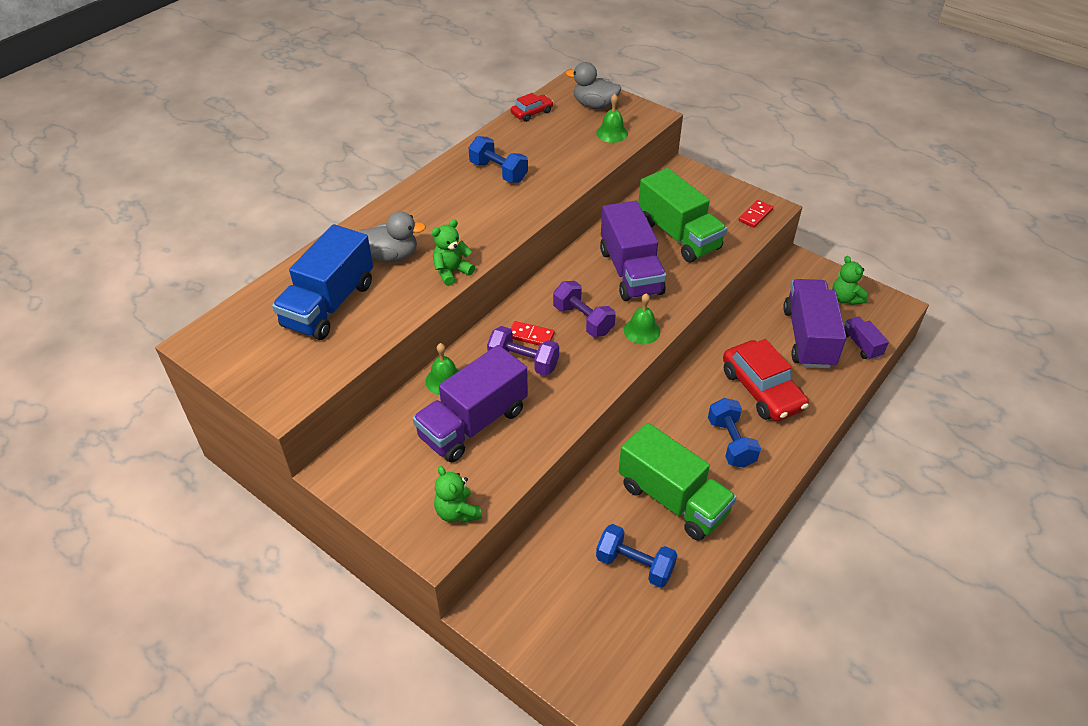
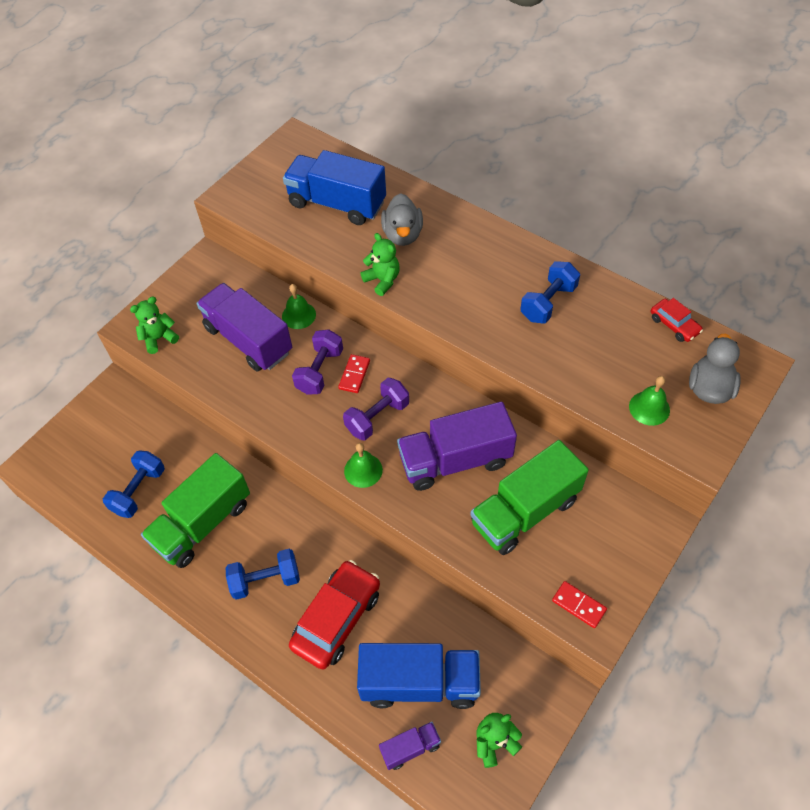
camera: 90 degrees right, 10 degrees up
red car [723,339,809,421] -> red car turned 150 degrees clockwise [289,560,380,669]
purple truck [783,279,847,368] -> blue truck [357,643,481,709]

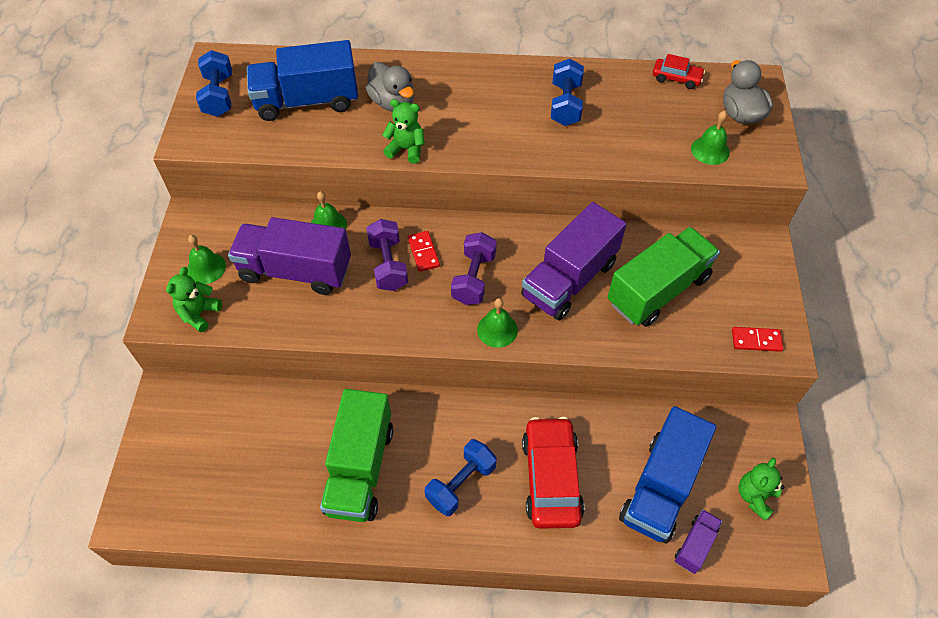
camera: 35 degrees left, 0 degrees up
blue dumbbell [103,450,165,518] -> blue dumbbell moved to [196,50,232,117]
blue truck [357,643,481,709] -> blue truck turned 150 degrees clockwise [619,406,716,543]
green truck [470,440,589,555] -> green truck turned 150 degrees counterclockwise [608,227,720,327]
none -> green bell [187,235,226,284]

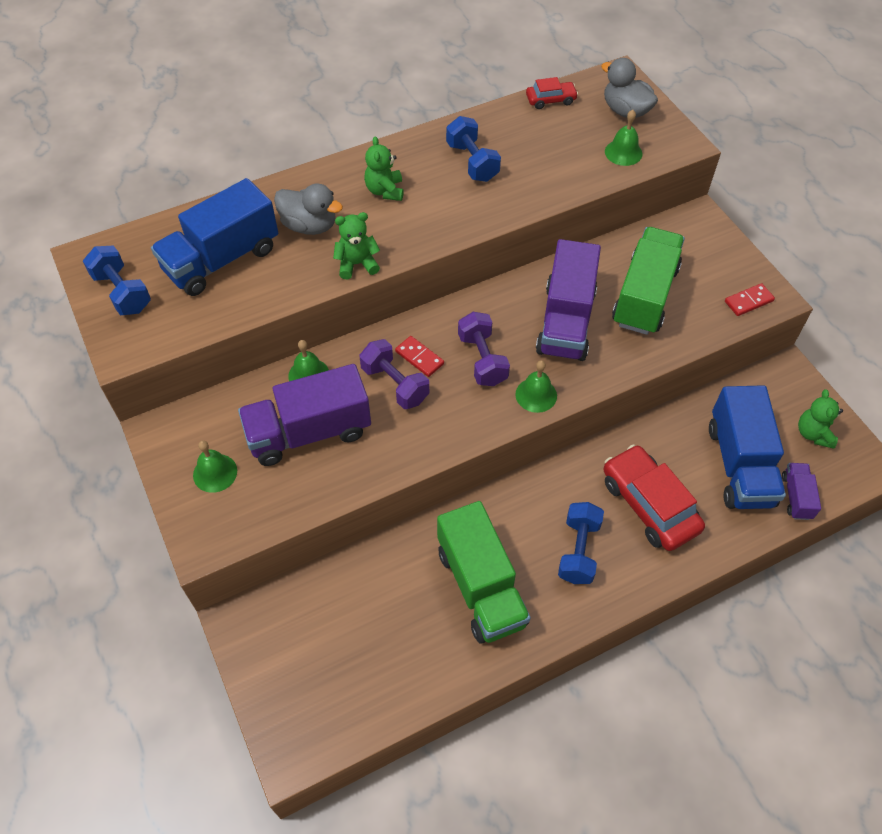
camera: 30 degrees left, 0 degrees up
green teddy bear [166,267,222,332] -> green teddy bear moved to [364,136,403,201]

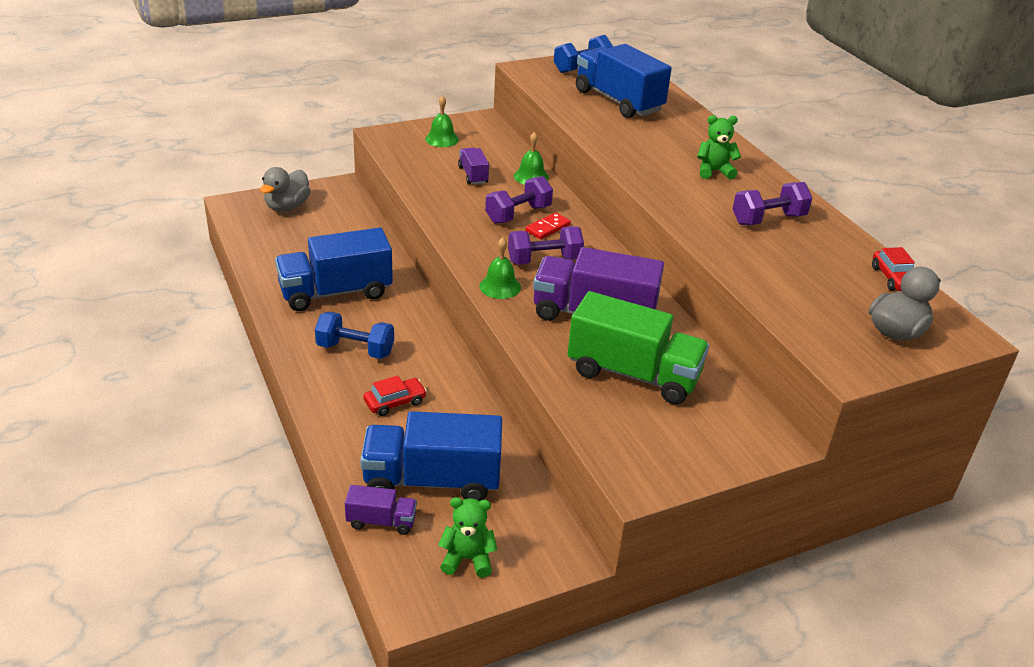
camera: 90 degrees right, 20 degrees down
purple truck [238,364,371,466] -> purple truck [458,148,489,184], size x0.48
grey duck [274,184,343,235] -> grey duck moved to [260,167,311,211]
green teddy bear [333,212,380,279] -> none
green truck [437,501,531,644] -> blue truck [275,228,393,311]
blue dumbbell [446,116,501,182] -> purple dumbbell [733,182,812,225]
red car [603,445,705,551] -> red car [363,376,427,416], size x0.51
green bell [605,110,642,166] -> none
red domino [725,283,775,316] -> none

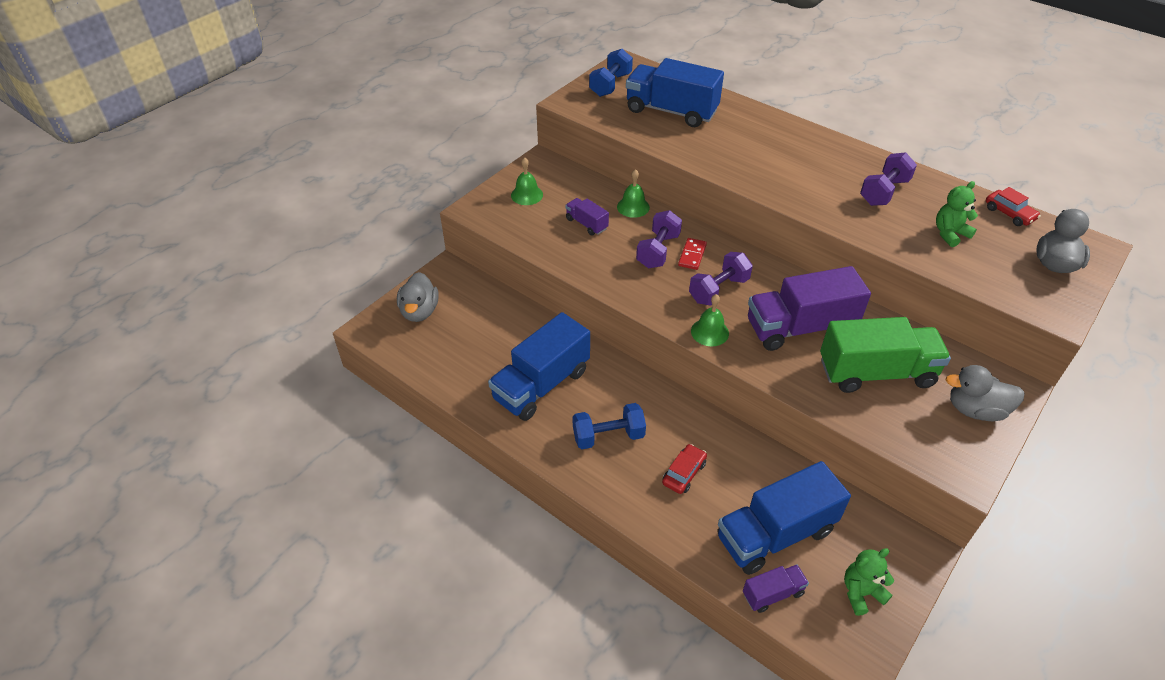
camera: 25 degrees left, 10 degrees up
green teddy bear [697,115,741,179] -> green teddy bear moved to [936,181,978,247]
none -> grey duck [946,365,1024,421]

